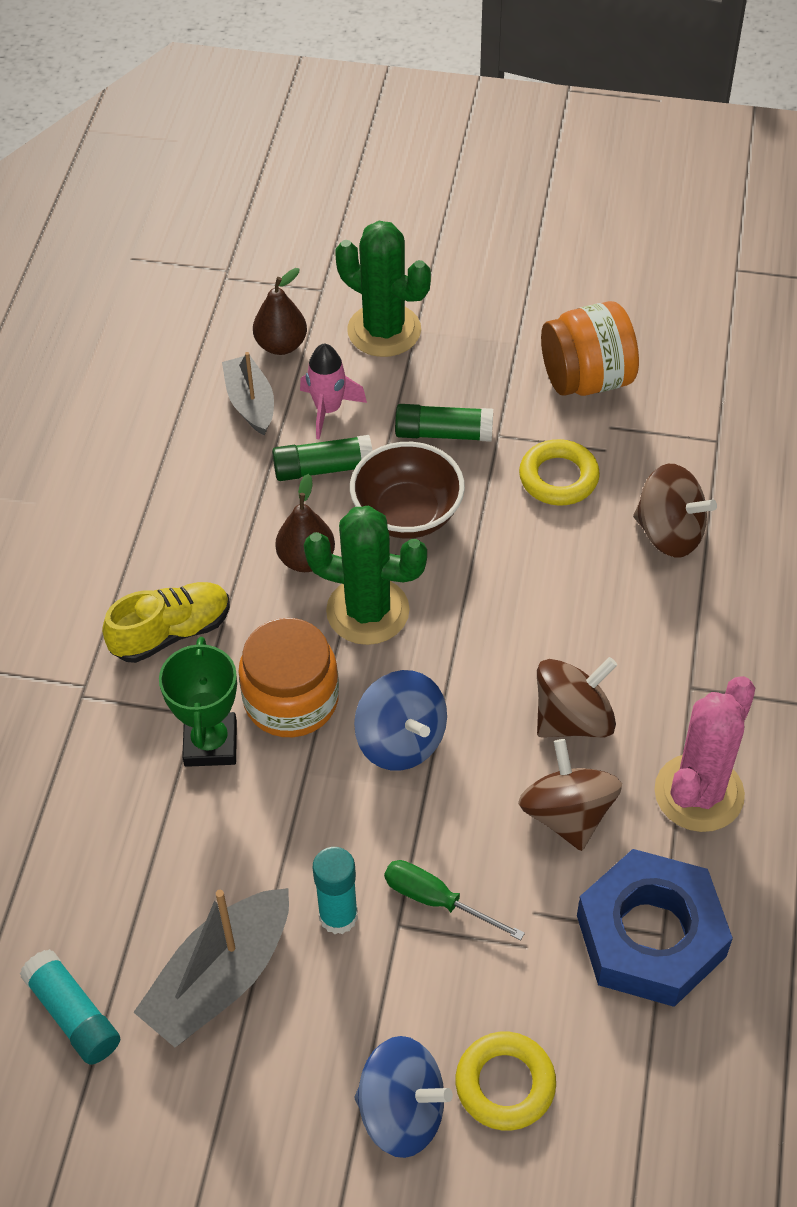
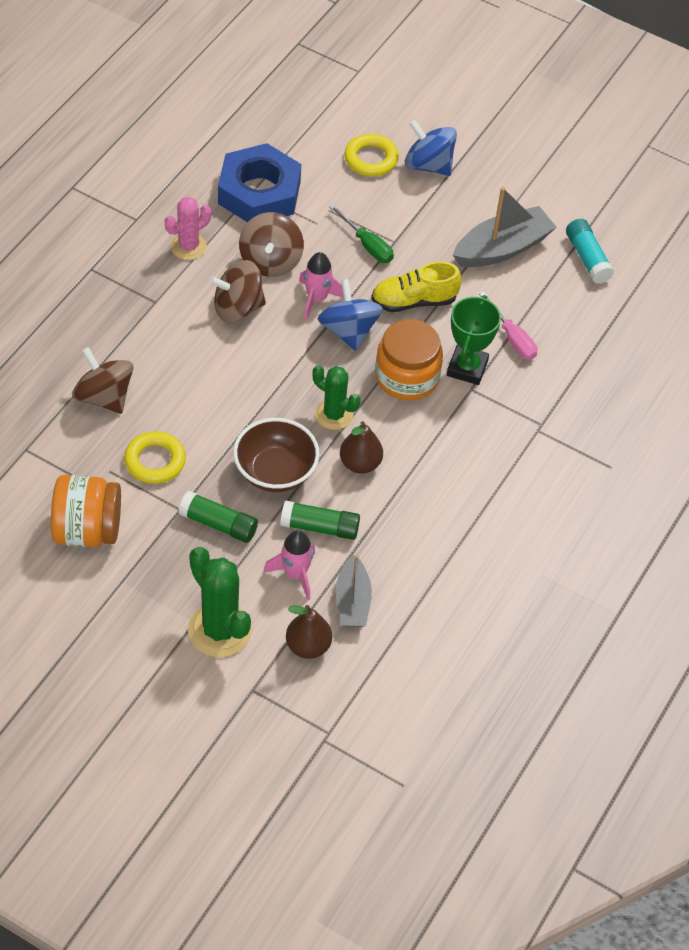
camera: 165 degrees left, 0 degrees up
yellow shoe [102,582,230,663] -> yellow shoe moved to [371,261,461,312]
green cactus [304,506,427,645] -> green cactus [313,365,360,430], size x0.65
turquoise glue stick [313,847,358,934] -> none
pink cactus [654,676,755,832] -> pink cactus [165,197,211,260], size x0.65
none -> pink rocket [299,252,344,320]
none -> pink screwdriver [479,292,537,360]

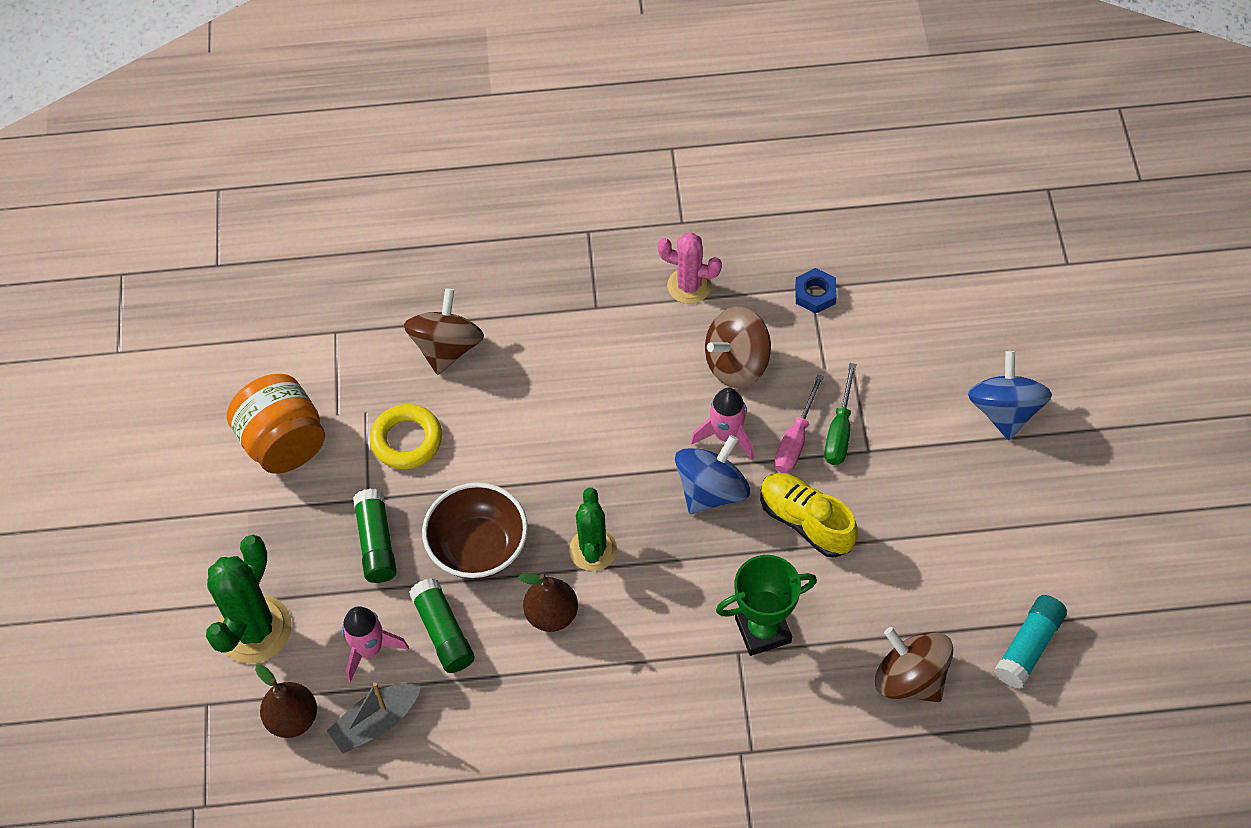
camera: 60 degrees right, 5 degrees up
brown spinning top [209,260,266,323] -> brown spinning top moved to [875,627,953,702]
blue nut [218,143,301,222] -> blue nut [795,268,837,313], size x0.41
yellow ring [344,134,399,176] -> none
orange jar [375,319,443,400] -> none
grey boat [453,187,557,267] -> none
pink screwdriver [479,292,537,360] -> pink screwdriver moved to [774,374,824,473]

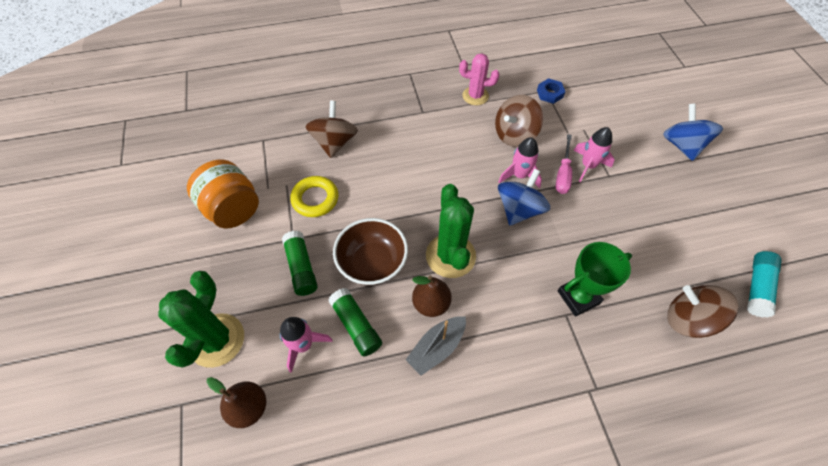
camera: 10 degrees left, 0 degrees up
grey boat [327,682,421,754] -> grey boat moved to [406,316,466,376]
green cactus [569,488,617,571] -> green cactus [426,184,476,278], size x1.54
yellow shoe [760,473,858,558] -> none
green screwdriver [824,363,856,465] -> pink rocket [573,127,614,182]

